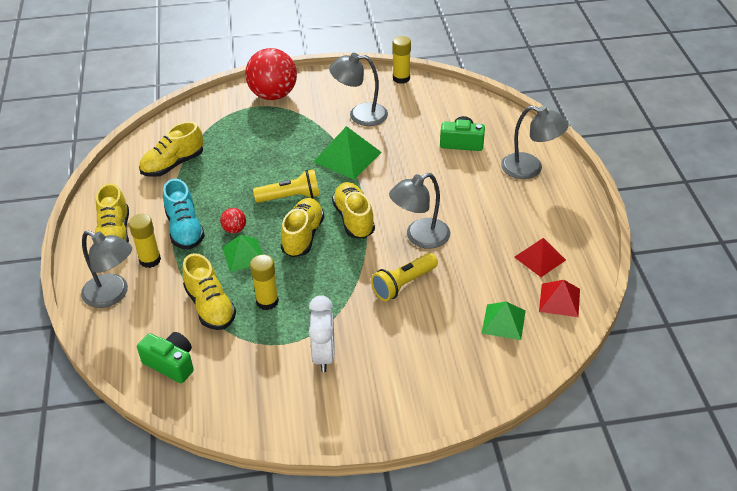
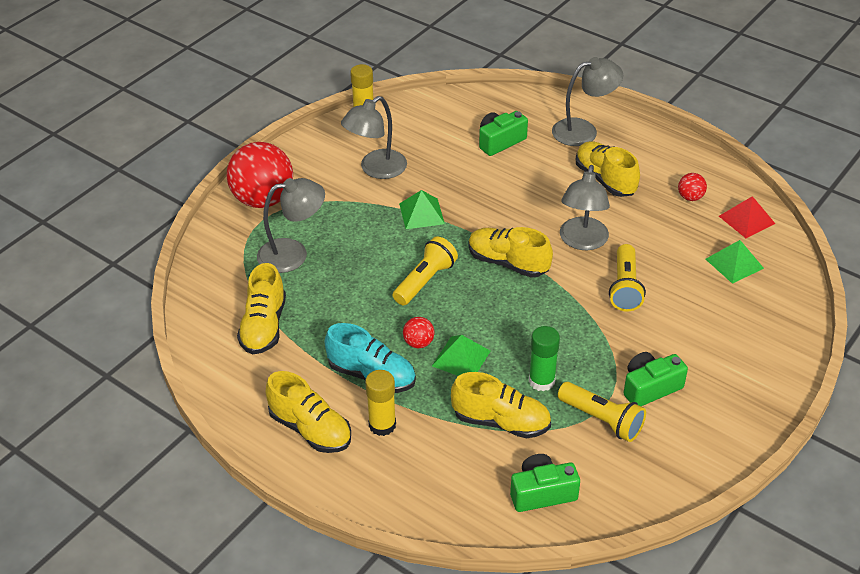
camera: 45 degrees left, 0 degrees up
grey lamp [81,230,132,308] -> grey lamp moved to [257,178,325,273]
yellow glue stick [250,255,279,310] -> green glue stick [529,326,560,392]
yellow shoe [281,198,324,257] -> yellow shoe moved to [576,141,640,197]
white clock [309,295,335,372] -> green camera [624,352,688,406]
green pyramid [314,126,382,179] -> green pyramid [399,190,445,229], size x0.66
red pyramid [514,238,566,277] -> red ball [678,173,707,201]
none -> yellow flashlight [558,382,646,442]

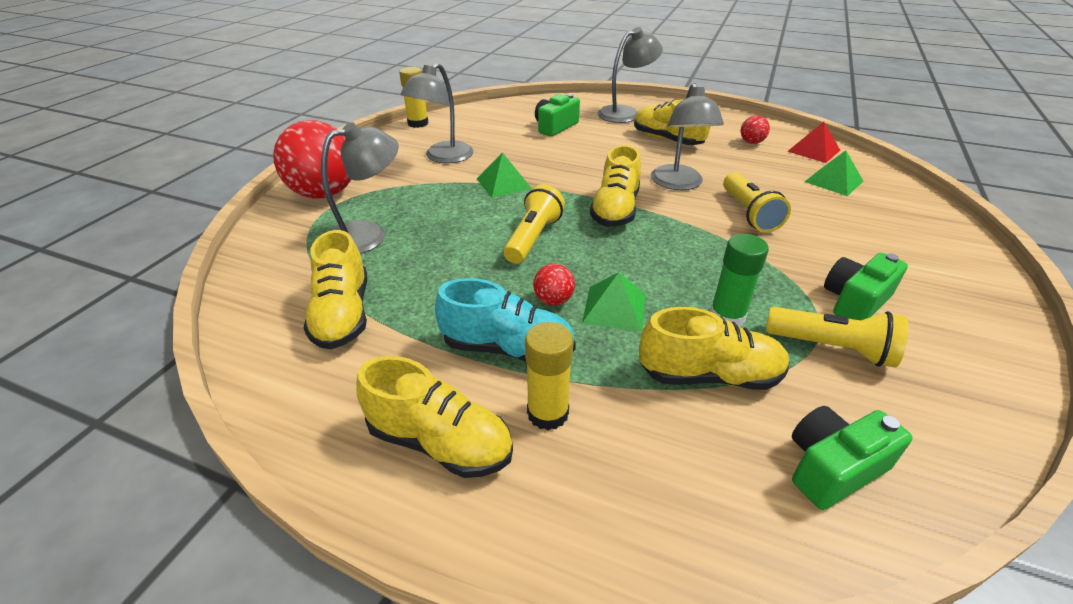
camera: 15 degrees left, 5 degrees down
yellow shoe [468,227,553,278] -> yellow shoe turned 90 degrees counterclockwise [590,145,641,227]

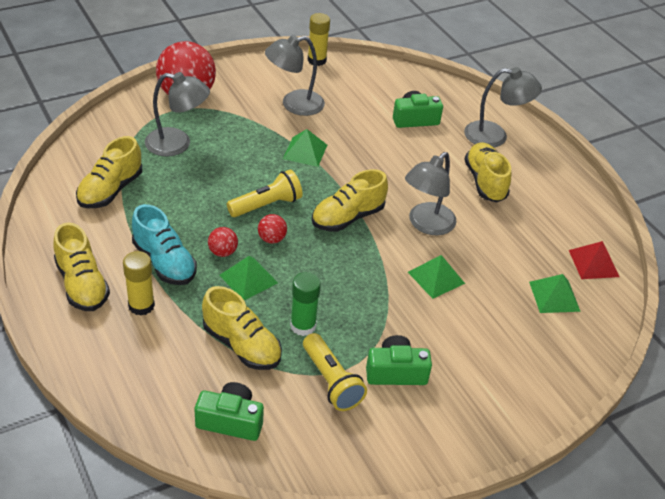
camera: 35 degrees right, 5 degrees up
yellow flashlight [723,172,791,233] -> green pyramid [408,255,465,299]
red ball [741,115,770,144] -> red ball moved to [258,214,287,244]

